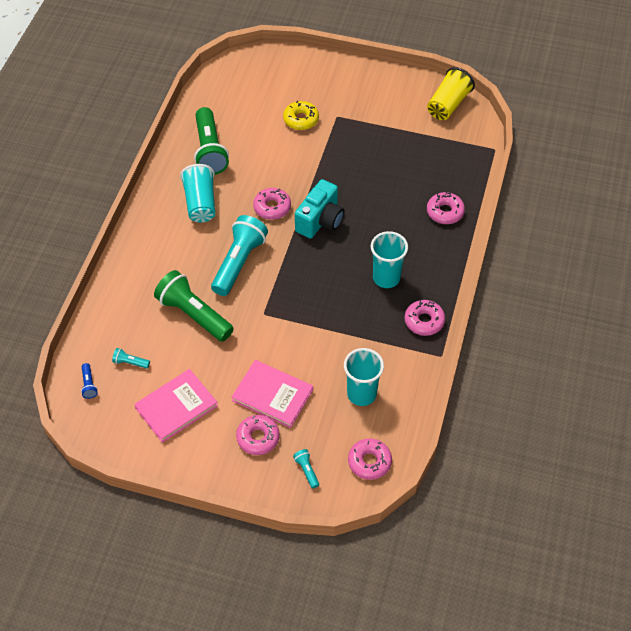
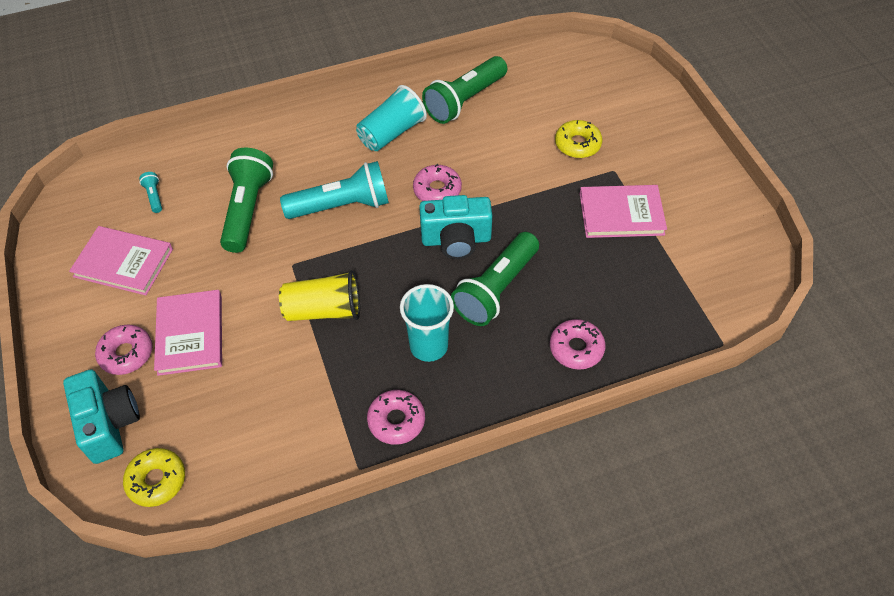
camera: 55 degrees right, 0 degrees up
blue flashlight [81,363,98,399] -> none
turquoise flashlight [293,449,319,488] -> turquoise camera [63,369,140,464]
turquoise cup [344,348,384,406] -> none
pink donut [348,438,392,480] -> yellow donut [123,448,185,507]
yellow cup [427,67,475,120] -> yellow cup moved to [279,270,360,321]
none -> green flashlight [451,232,539,326]
none -> pink book [580,185,667,238]

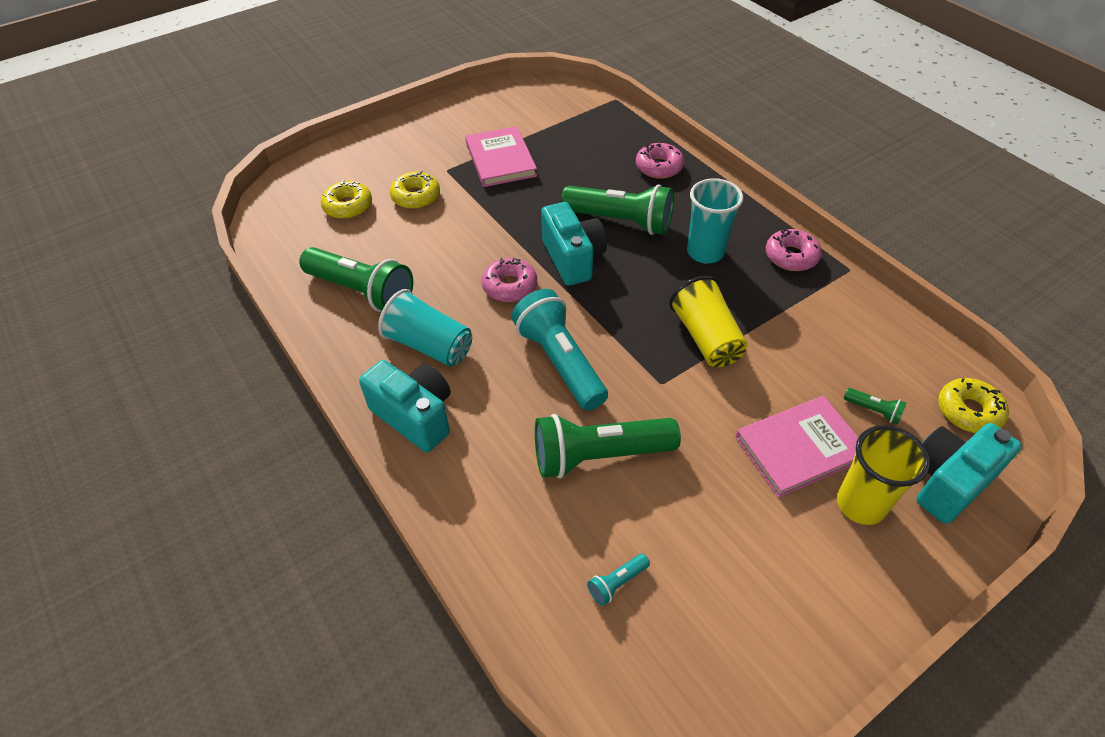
camera: 105 degrees left, 5 degrees down
pink book [69,226,173,295] -> none
pink donut [95,325,153,375] -> yellow cup [837,425,930,525]
none -> yellow donut [321,180,372,219]
none -> turquoise camera [359,360,451,452]
none -> green flashlight [844,388,907,425]

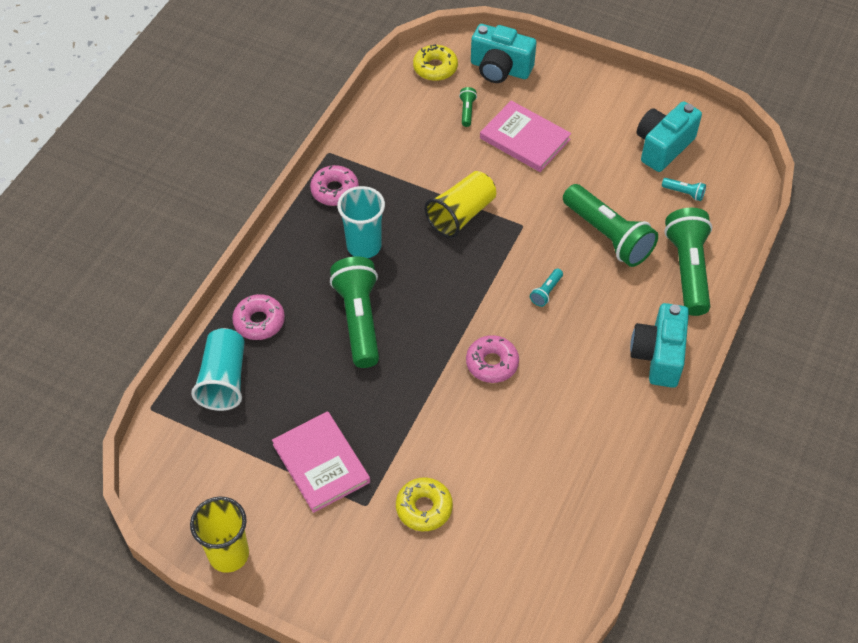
camera: 120 degrees left, 5 degrees up
green flashlight [299,247,413,312] -> green flashlight moved to [664,208,712,316]
yellow donut [321,180,372,219] -> none
turquoise cup [378,289,472,367] -> turquoise cup moved to [191,328,245,411]
pink book [465,126,537,187] -> pink book turned 75 degrees counterclockwise [272,411,370,513]
turquoise flashlight [511,289,608,411] -> turquoise flashlight [530,269,563,307], size x0.42
turquoise camera [541,202,607,286] -> turquoise camera moved to [637,101,702,172]
yellow cup [837,425,930,525] -> yellow cup moved to [190,497,249,573]

